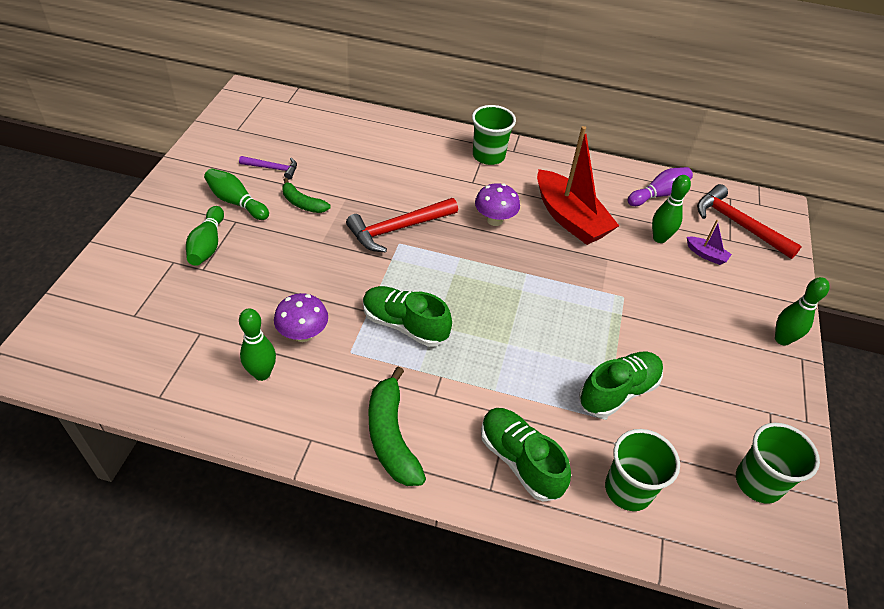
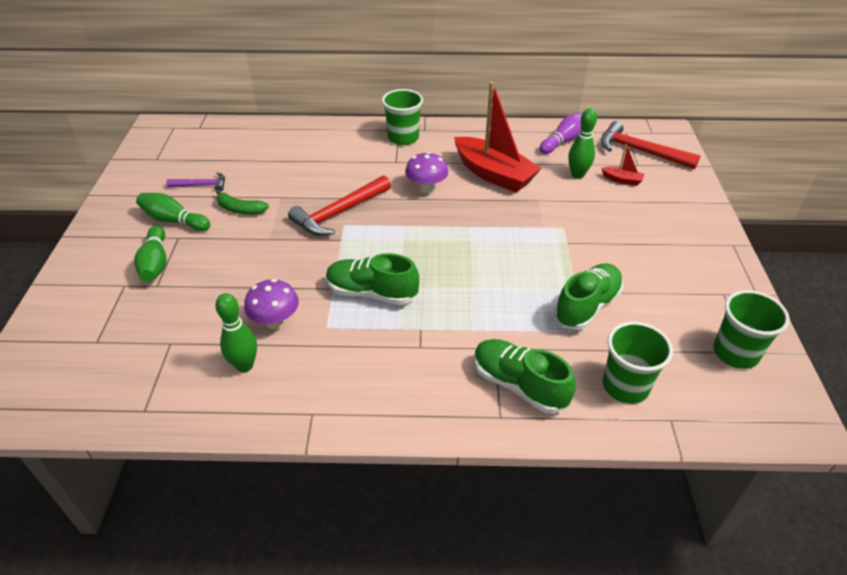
camera: 10 degrees left, 5 degrees down
green banana [368,367,426,486] -> none
purple boat [687,220,732,265] -> red boat [601,144,645,186]
green bowling pin [775,277,830,346] -> none

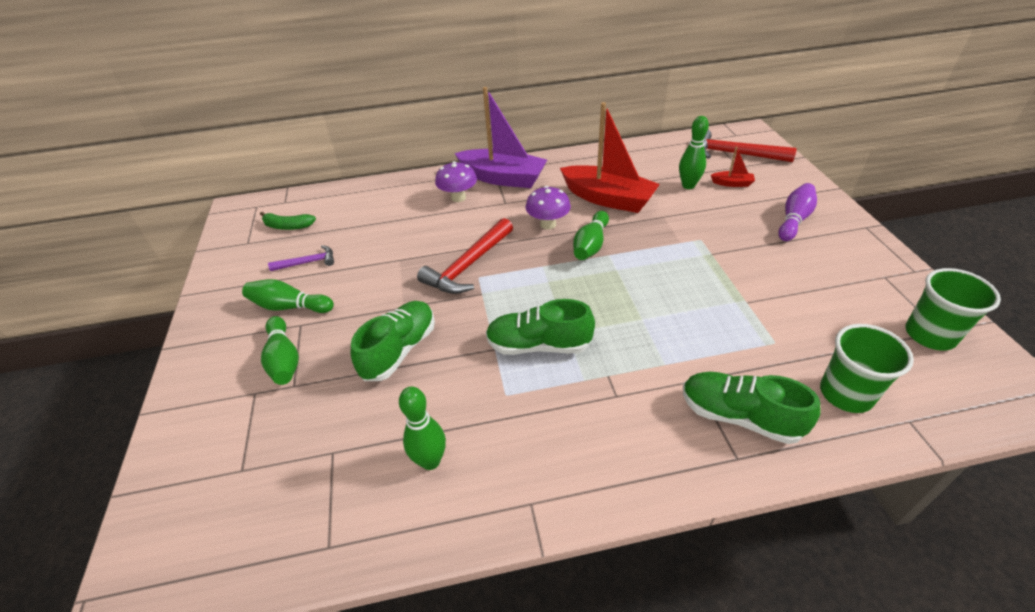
camera: 10 degrees left, 0 degrees up
green banana [216,189,269,214] -> green banana moved to [260,212,316,230]
purple mushroom [244,279,299,329] -> purple mushroom moved to [435,161,477,202]
green cup [382,89,423,145] -> purple boat [455,87,547,188]
purple bowling pin [539,112,583,154] -> purple bowling pin moved to [778,183,817,241]
green shoe [554,264,623,330] -> green shoe moved to [351,301,435,381]
none -> green bowling pin [573,211,609,260]

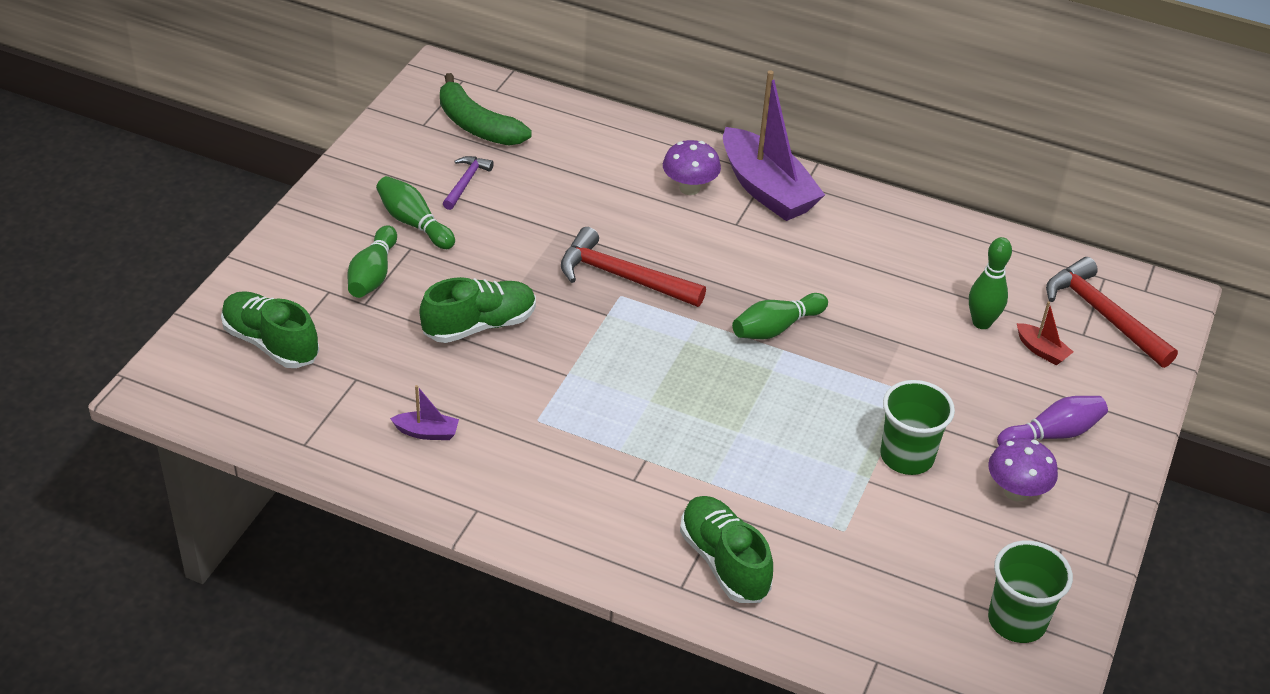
camera: 30 degrees right, 0 degrees up
green banana [260,212,316,230] -> green banana [440,73,532,145], size x1.62
purple hammer [268,245,334,271] -> purple hammer turned 90 degrees counterclockwise [443,156,494,210]
green bowling pin [399,386,446,470] -> purple boat [390,385,459,440]
red hammer [417,218,513,294] -> red hammer turned 45 degrees clockwise [561,227,706,307]
green shoe [486,299,595,355] -> green shoe moved to [221,291,319,368]
purple mushroom [525,186,571,230] -> purple mushroom moved to [988,438,1058,502]
red boat [560,102,660,213] -> none
green cup [820,324,914,413] -> green cup moved to [880,380,955,475]

